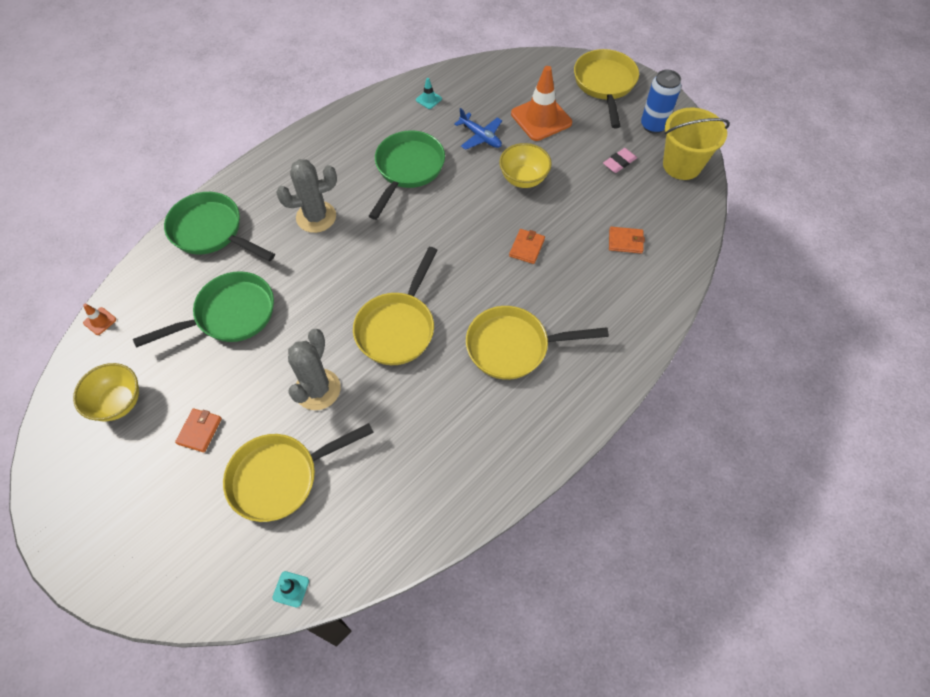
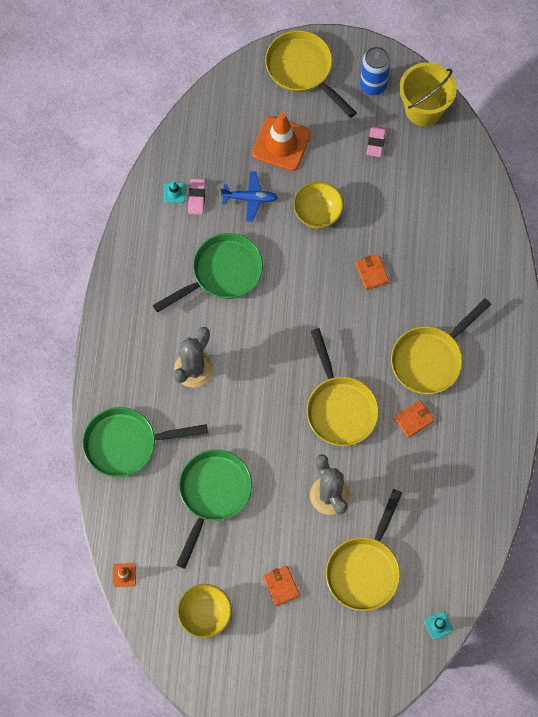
camera: 40 degrees left, 10 degrees up
green pan [369,130,445,220] -> green pan turned 75 degrees clockwise [153,233,263,313]
orange wallet [609,227,645,254] -> orange wallet moved to [394,400,435,438]
none -> pink eraser [188,179,206,215]

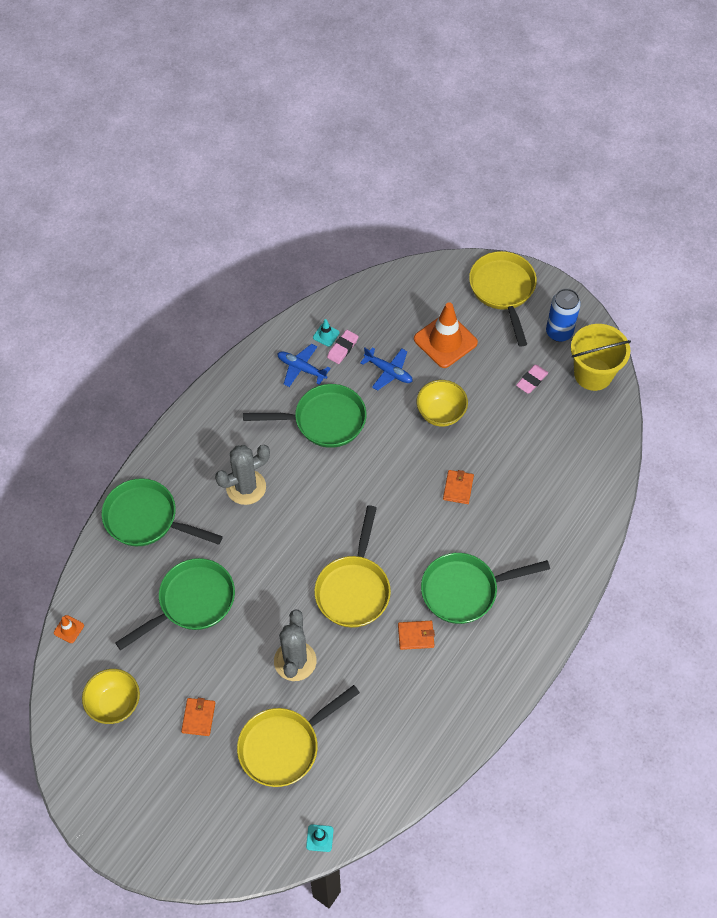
camera: 30 degrees right, 10 degrees down
yellow pan [391,298,491,394] -> green pan [421,553,550,624]
none -> blue plane [277,344,331,387]

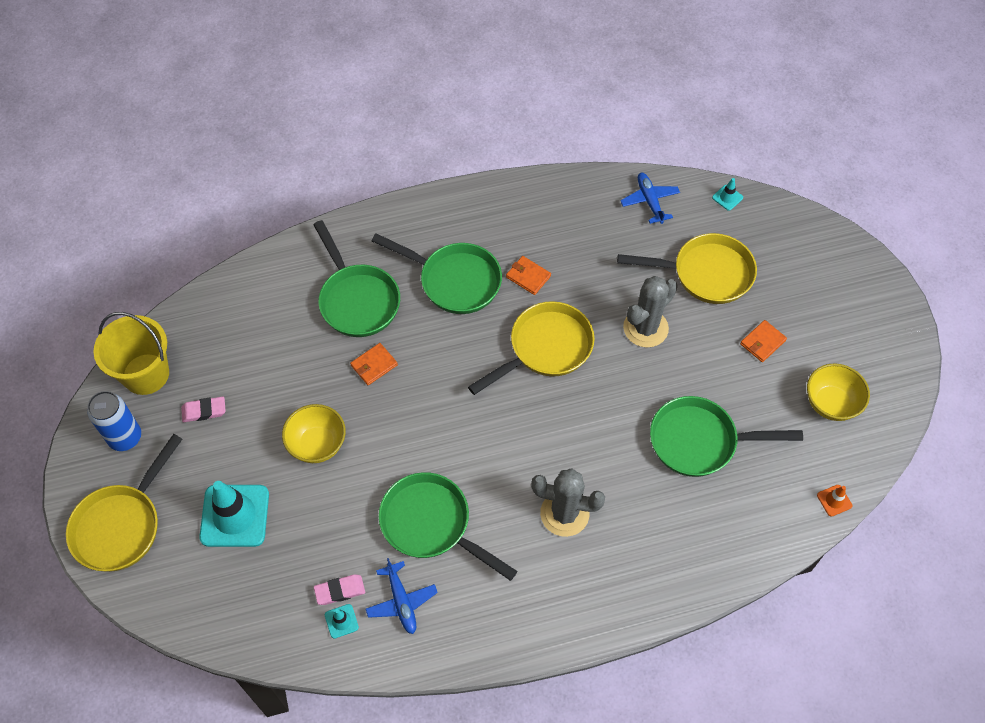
camera: 140 degrees left, 0 degrees up
green pan [102,478,223,546] -> green pan moved to [313,220,400,337]
blue plane [360,347,413,391] -> blue plane moved to [620,173,680,224]
orange traffic cone [414,302,478,368] -> turquoise traffic cone [199,481,269,547]

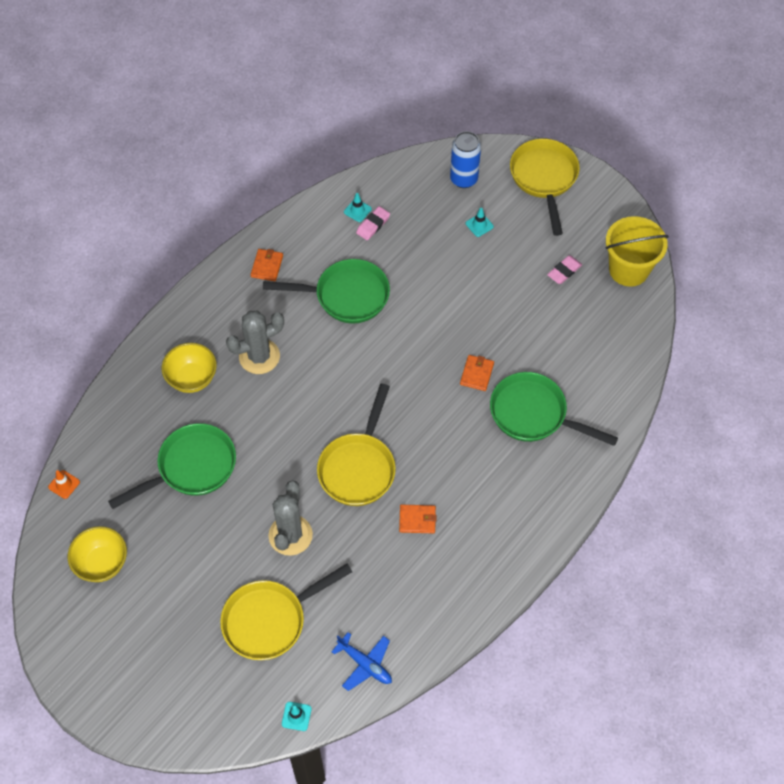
camera: 145 degrees right, 0 degrees up
blue can [87,391,141,451] -> blue can moved to [450,131,481,188]
turquoise traffic cone [199,481,269,547] -> turquoise traffic cone [466,208,494,237], size x0.43
yellow bowl [282,404,346,463] -> yellow bowl moved to [162,343,217,393]
blue plane [366,558,438,634] -> none
green pan [372,233,502,314] -> none
orange wallet [740,320,787,362] -> orange wallet moved to [251,249,283,281]

